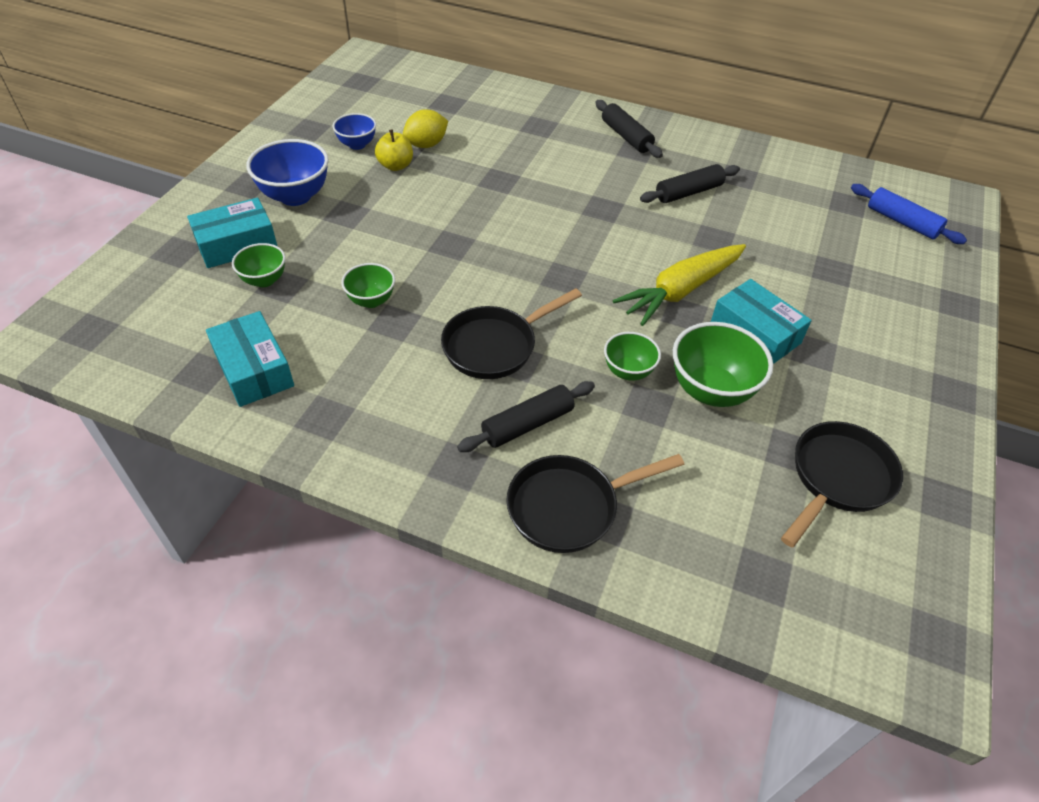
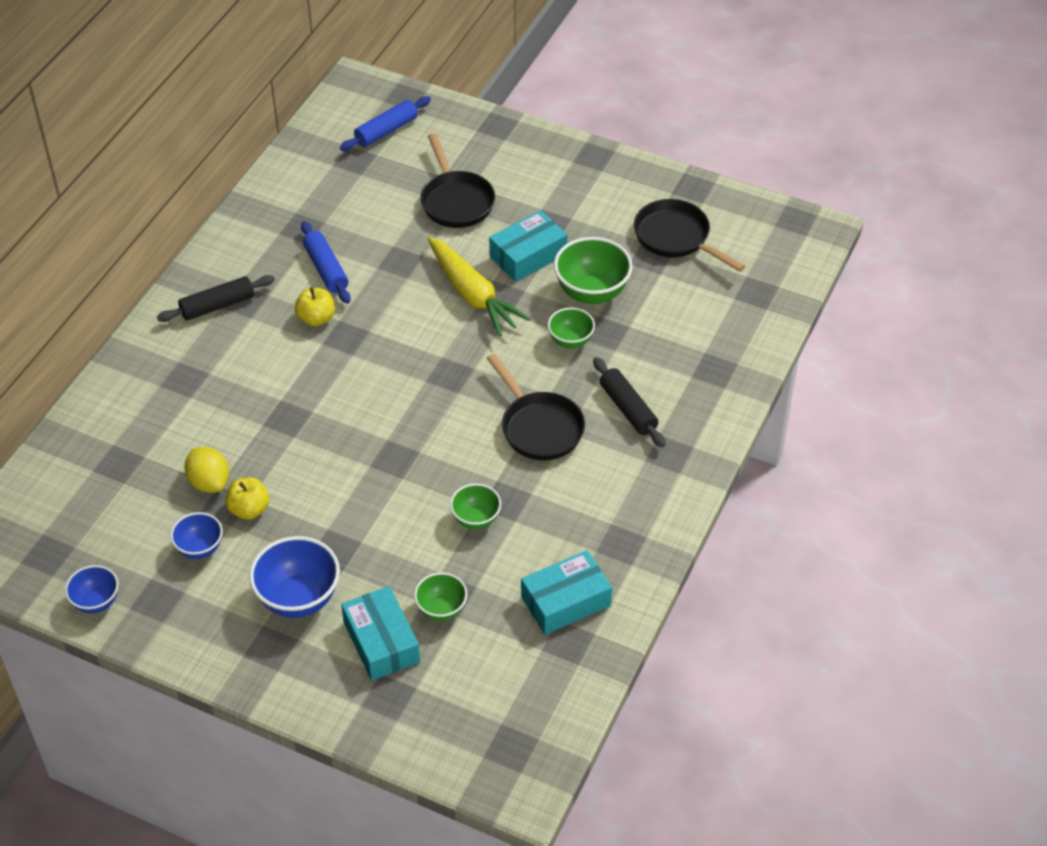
camera: 85 degrees left, 0 degrees up
black pan [506,454,684,553] -> black pan moved to [420,133,495,228]
black rolling pin [640,164,740,203] -> blue rolling pin [301,221,351,304]
none -> blue bowl [65,565,119,613]
none -> yellow apple [295,287,335,326]

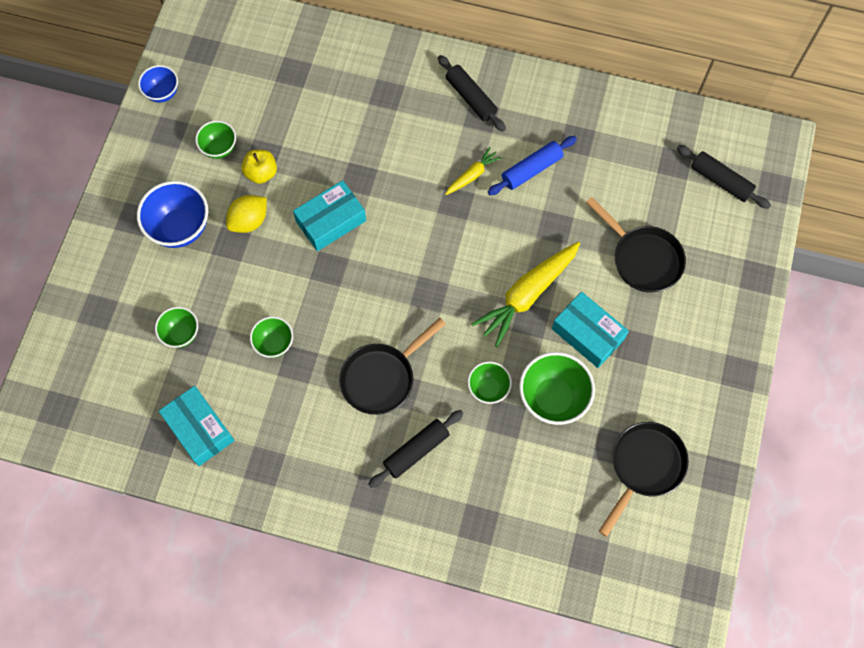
camera: 80 degrees right, 20 degrees up
blue bowl [170,512,223,559] -> green bowl [195,120,236,159]
yellow lemon [185,447,229,493] -> yellow lemon moved to [226,195,267,233]
yellow apple [295,287,335,326] -> yellow carrot [445,147,502,195]
blue rolling pin [340,96,431,151] -> black rolling pin [677,145,771,209]
turquoise box [341,586,420,681] -> turquoise box moved to [293,180,366,251]
black pan [420,133,495,228] -> black pan turned 105 degrees counterclockwise [586,197,686,293]

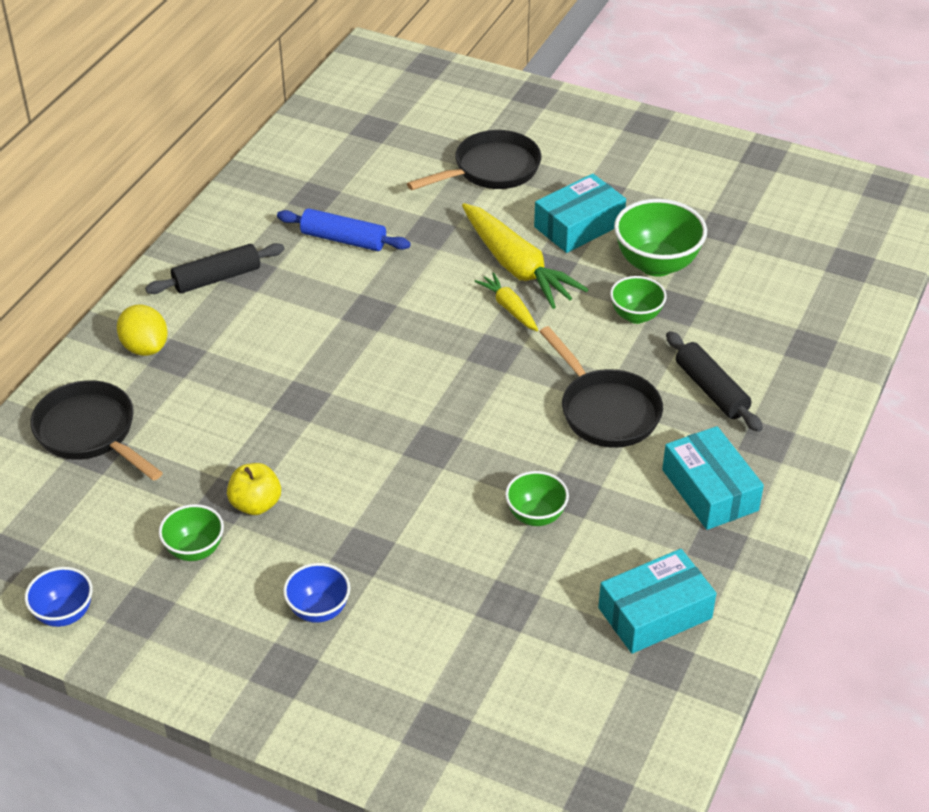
camera: 80 degrees left, 25 degrees down
blue bowl [137,181,208,248] -> blue bowl [283,563,350,623], size x0.59
green bowl [155,307,198,348] -> none
yellow lemon [226,195,267,233] -> yellow lemon moved to [117,305,168,356]
turquoise box [293,180,366,251] -> turquoise box moved to [662,426,764,530]
yellow carrot [445,147,502,195] -> yellow carrot moved to [474,272,538,331]
blue rolling pin [488,136,577,195] -> blue rolling pin turned 45 degrees counterclockwise [277,208,411,251]
black pan [599,422,689,537] -> black pan moved to [31,380,163,481]
black rolling pin [677,145,771,209] -> none

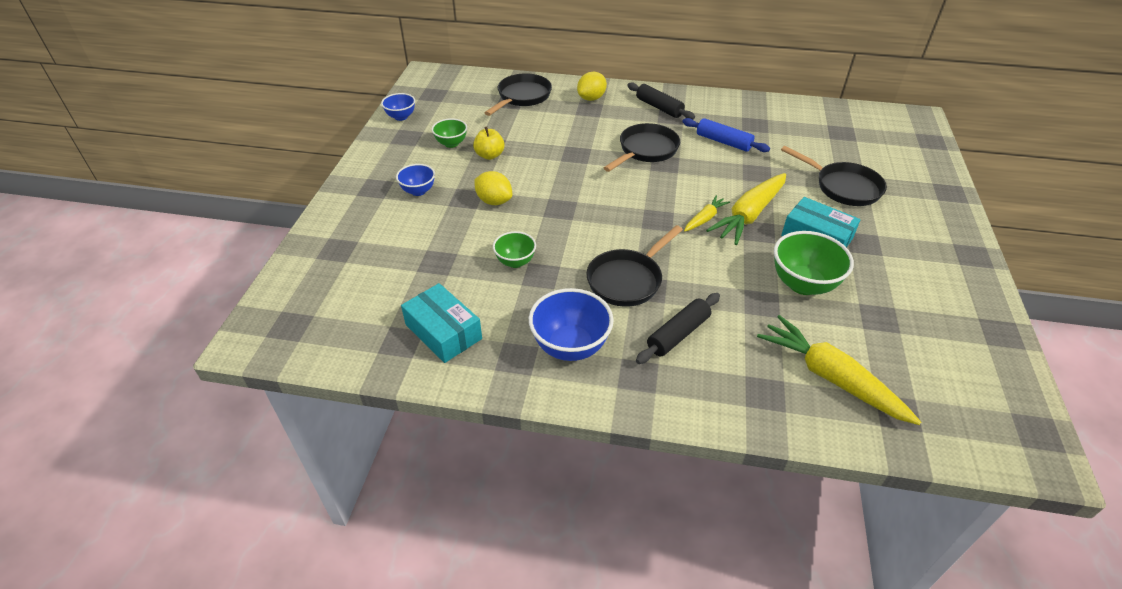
camera: 75 degrees right, 0 degrees up
blue rolling pin [277,208,411,251] -> blue rolling pin turned 60 degrees counterclockwise [683,118,770,152]
green bowl [610,276,667,324] -> none
turquoise box [662,426,764,530] -> blue bowl [529,288,614,361]
none -> yellow lemon [474,171,512,205]
none -> black pan [604,123,680,172]
none -> yellow carrot [757,315,921,425]

